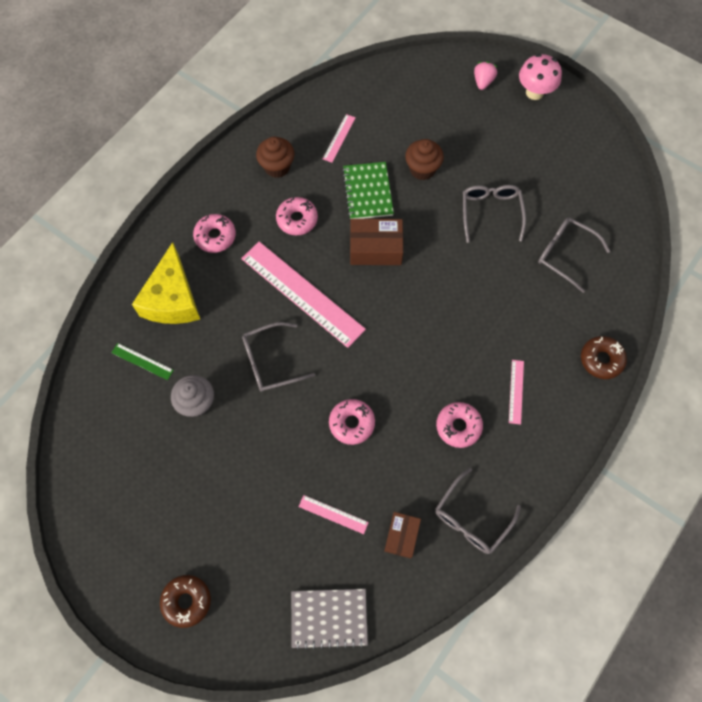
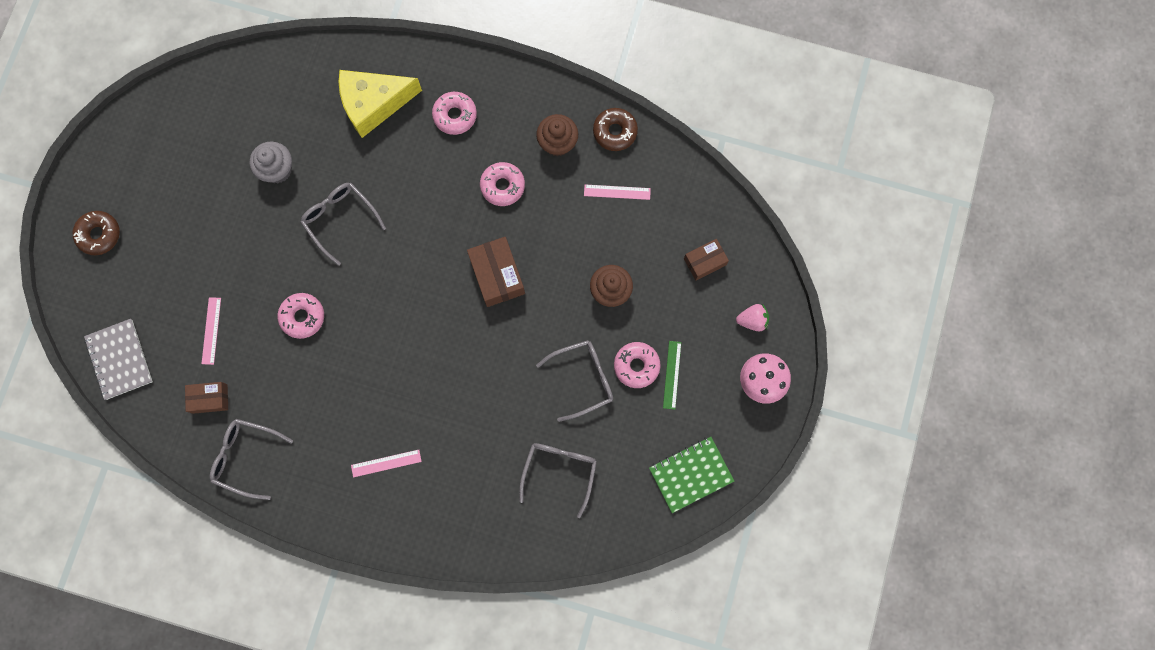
camera: 70 degrees right, 10 degrees up
green ruler [111,343,174,380] -> green ruler moved to [663,341,681,410]
pink ruler [241,242,366,348] -> none
green notebook [342,162,394,220] -> green notebook moved to [649,437,734,513]
pink donut [436,402,483,448] -> pink donut moved to [614,342,660,388]
brown donut [581,336,627,379] -> brown donut moved to [593,108,638,151]
none -> brown box [684,239,729,281]

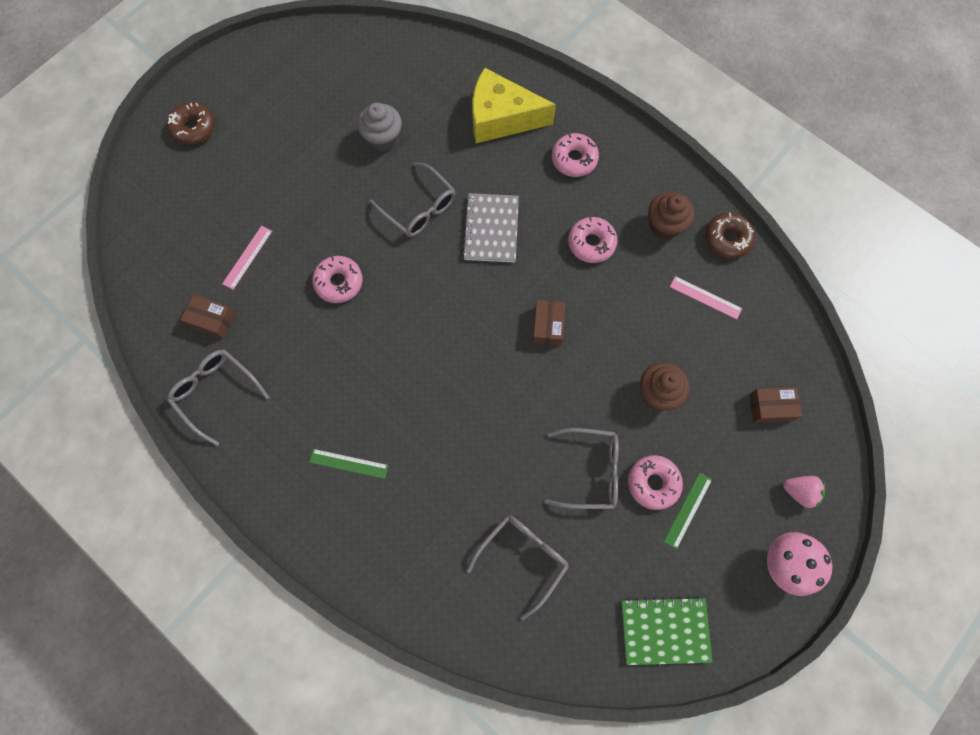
camera: 25 degrees right, 5 degrees down
grey notebook [84,319,153,400] -> grey notebook moved to [462,193,519,263]
grey glasses [300,183,386,266] -> grey glasses turned 150 degrees clockwise [369,163,455,237]
pink ruler [351,450,422,477] -> green ruler [310,449,389,479]
brown box [467,237,525,307] -> brown box [532,300,565,346], size x0.64

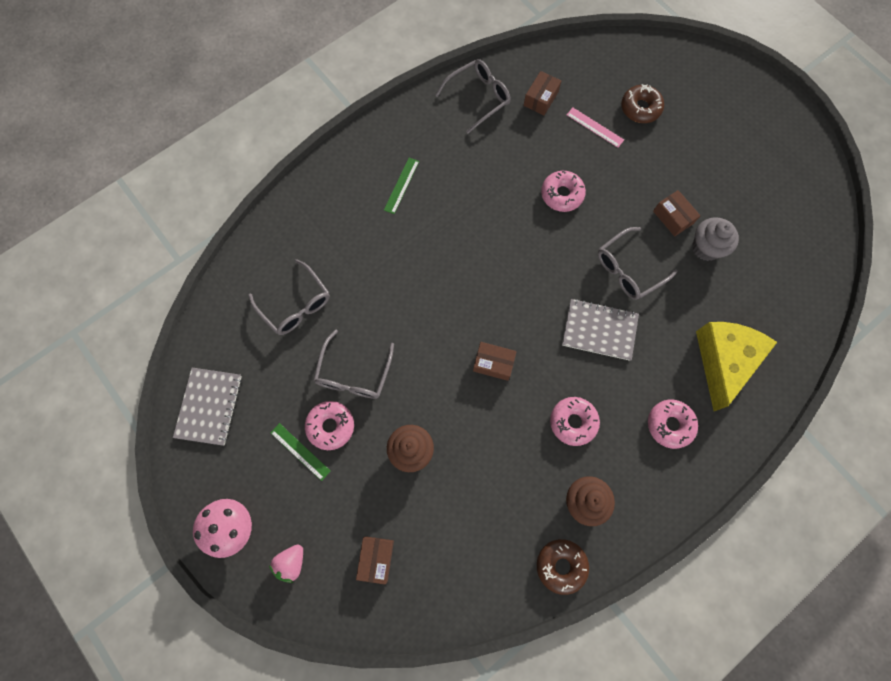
camera: 100 degrees right, 0 degrees up
brown donut [167,102,215,145] -> brown donut moved to [621,84,664,123]
green notebook [622,596,713,665] -> grey notebook [173,368,242,446]
pink ruler [670,276,742,319] -> none
none -> brown box [653,190,701,237]

